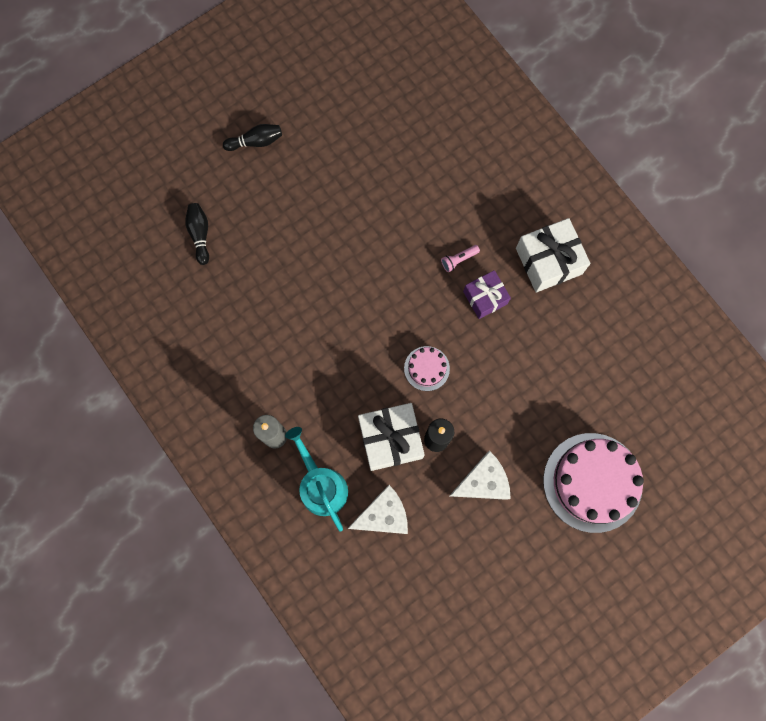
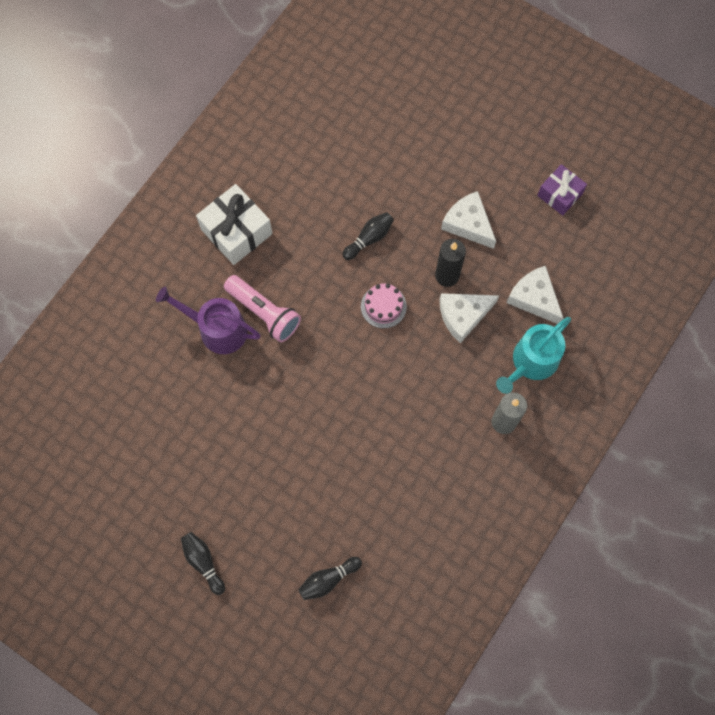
camera: 110 degrees left, 5 degrees down
white gift [358,403,425,471] -> white cheese [439,293,499,343]
pink flashlight [441,245,480,272] -> pink flashlight [224,275,301,343], size x2.05
purple gift [463,270,511,319] -> purple gift moved to [537,164,587,216]
pink cake [543,433,644,533] -> none
none -> purple watering can [156,287,261,354]
none -> black bowling pin [342,212,394,260]

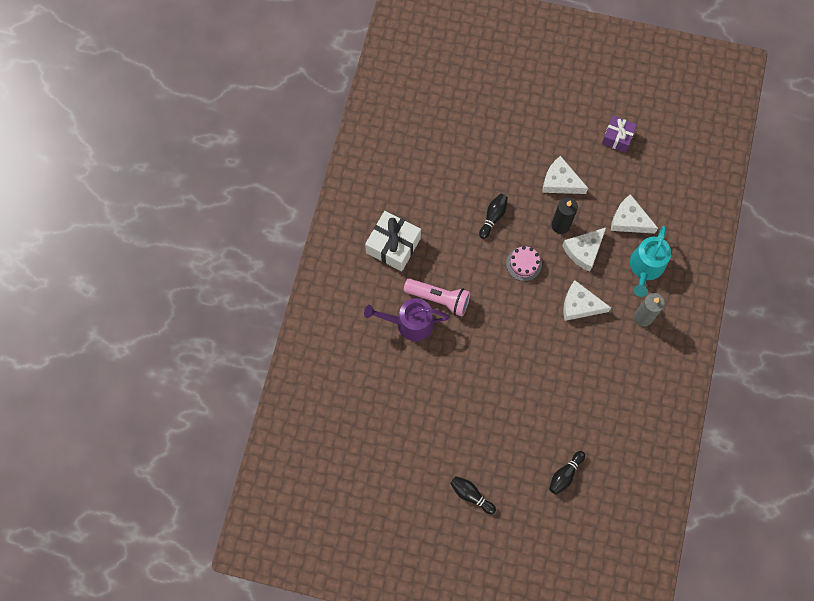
camera: 20 degrees left, 0 degrees up
none -> white cheese [564,280,611,321]

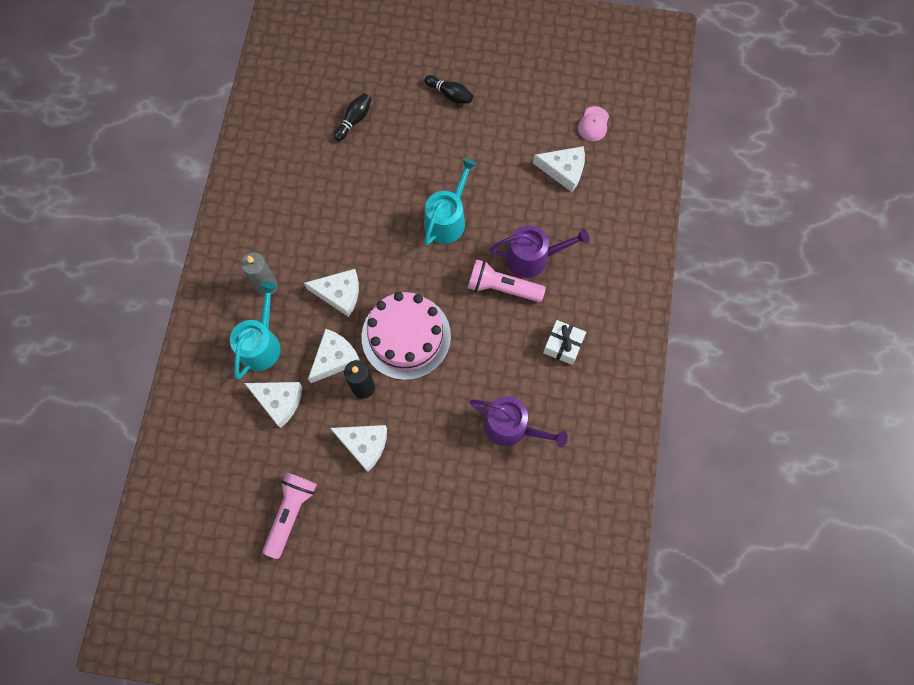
camera: 175 degrees right, 0 degrees up
white gift [365,211,421,271] -> white gift [543,320,586,365], size x0.64
black bowling pin [479,194,508,239] -> none
pink cake [506,246,542,281] -> pink cake [362,292,451,380], size x2.11
purple gift [602,116,637,153] -> pink flashlight [263,473,317,559]
none -> turquoise watering can [424,158,477,245]
none -> purple watering can [469,396,568,448]
none -> white cheese [533,146,585,192]
none -> pink cap [578,106,609,141]

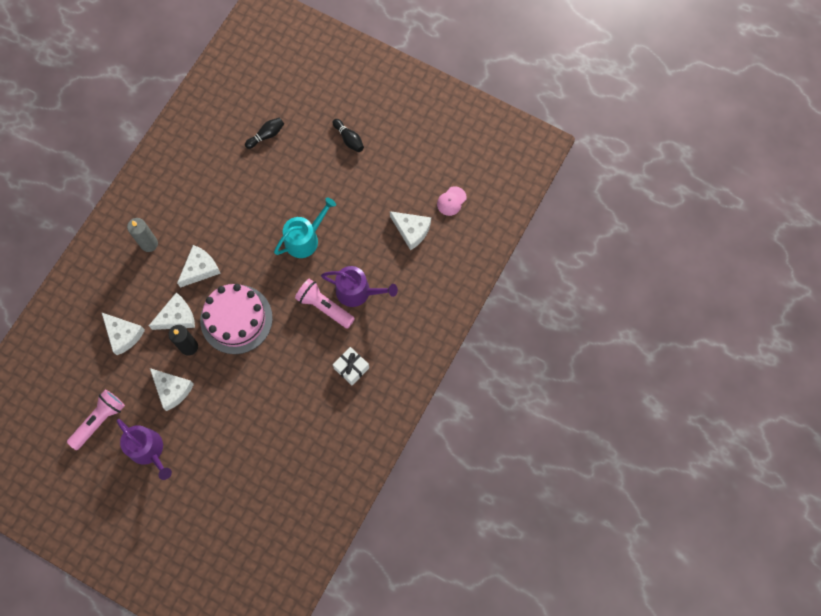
camera: 20 degrees right, 0 degrees up
turquoise watering can [230,282,281,379] -> none
white cheese [304,269,359,317] -> white cheese turned 75 degrees counterclockwise [177,245,221,288]
purple watering can [469,396,568,448] -> purple watering can moved to [117,419,172,480]

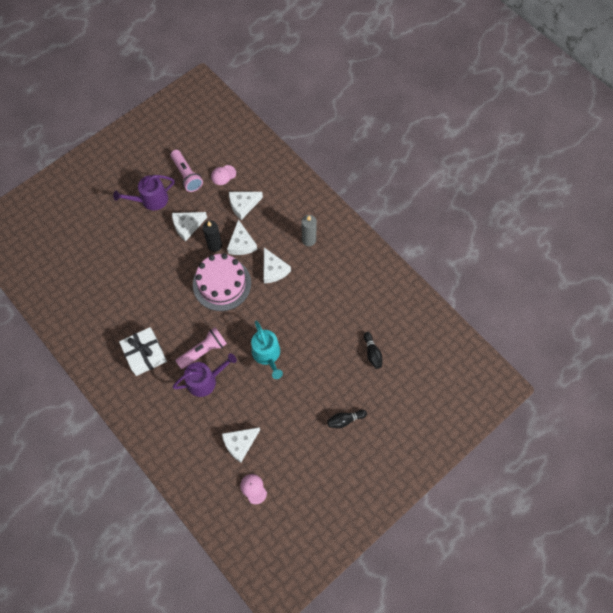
camera: 110 degrees right, 5 degrees down
purple watering can [321,266,398,307] -> purple watering can turned 150 degrees counterclockwise [172,353,237,397]
white gift [333,347,369,385] -> white gift [119,327,167,376], size x1.56
none -> pink cap [211,165,236,185]

